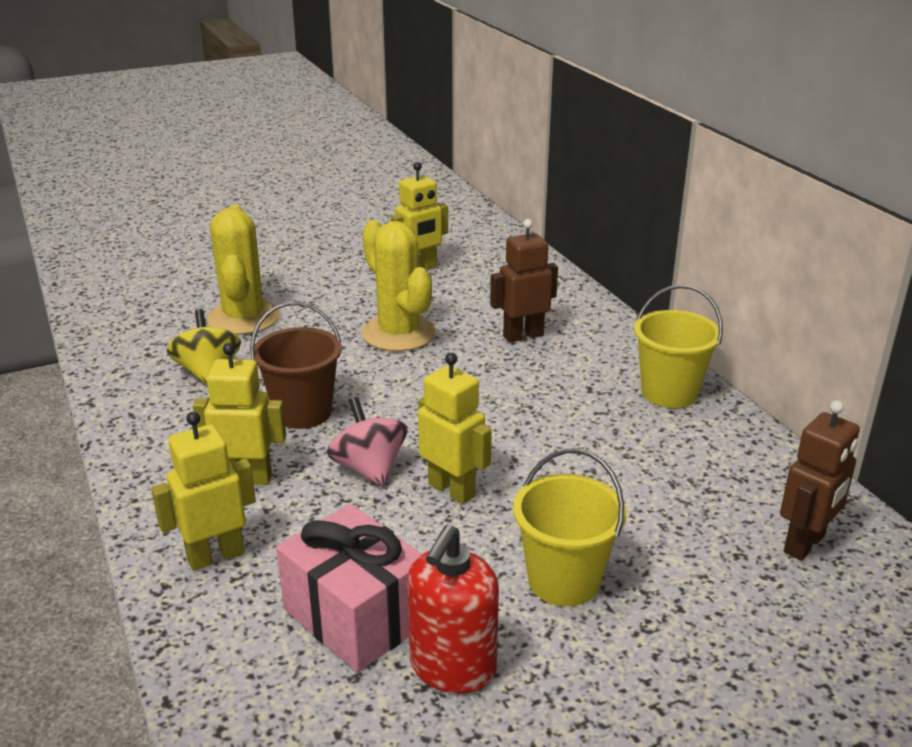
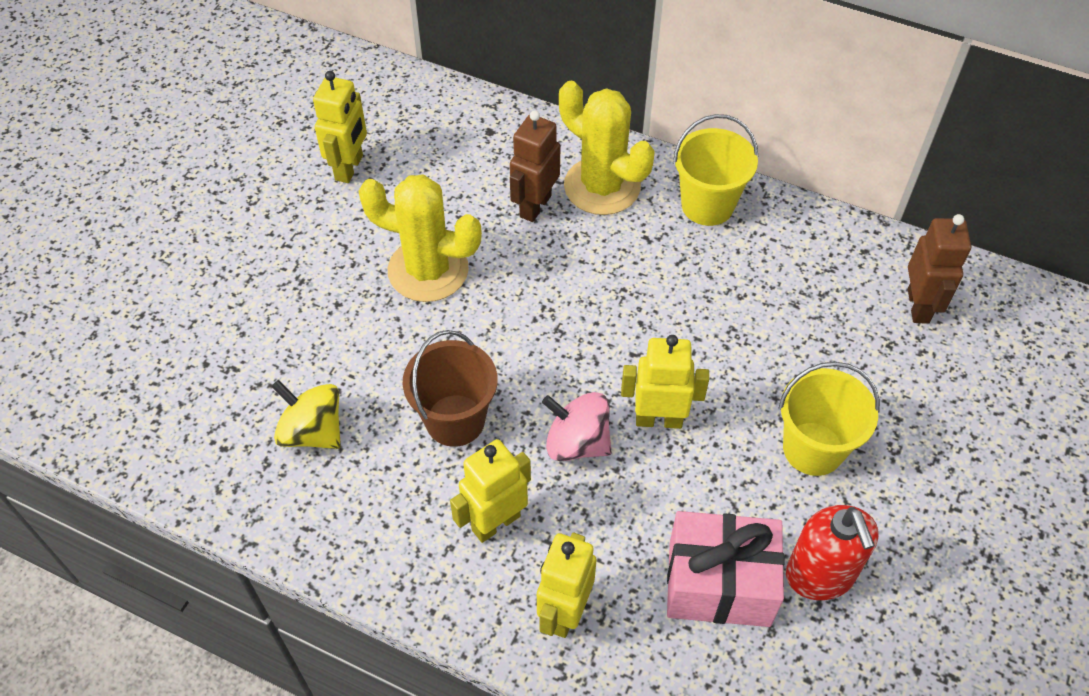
camera: 40 degrees left, 25 degrees up
yellow cactus [207,205,280,335] -> yellow cactus moved to [559,81,655,215]

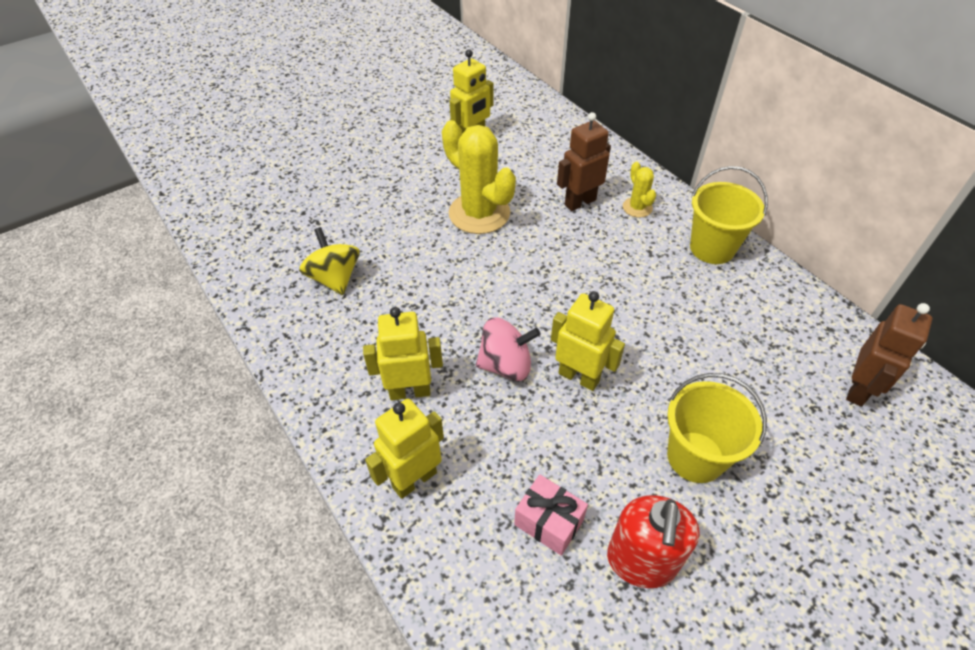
camera: 30 degrees right, 5 degrees down
brown bucket [402,330,498,447] -> none
pink spinning top [542,392,612,461] -> pink spinning top turned 120 degrees clockwise [476,317,541,381]
yellow cactus [559,81,655,215] -> yellow cactus [623,162,656,218], size x0.49
pink gift [667,511,785,627] -> pink gift [514,474,588,556], size x0.58

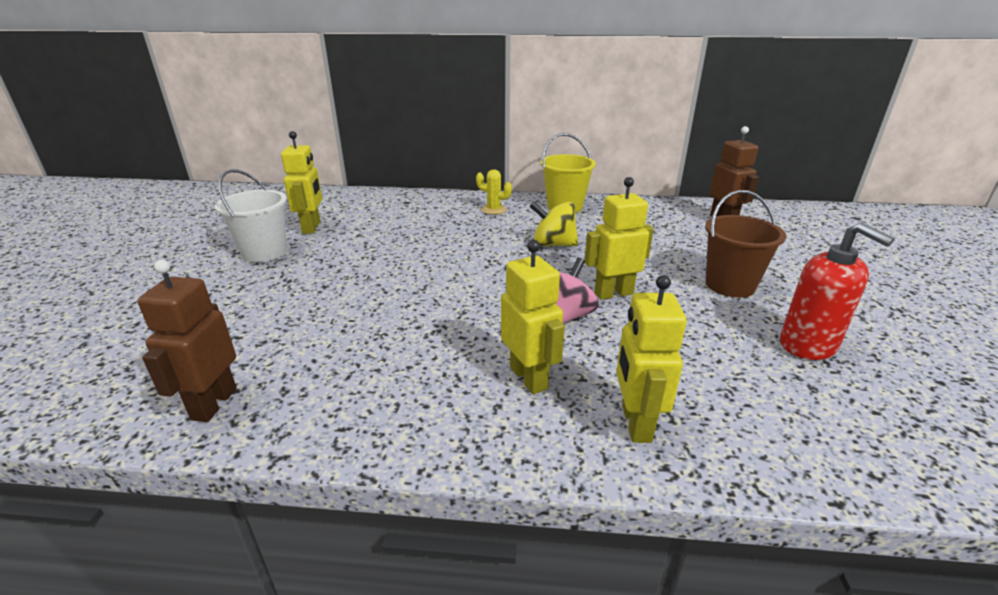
camera: 50 degrees left, 20 degrees down
yellow spinning top [299,227,360,295] -> yellow spinning top moved to [529,202,578,247]
yellow robot [363,307,443,400] -> yellow robot turned 120 degrees clockwise [501,240,565,394]
yellow cactus [442,120,516,234] -> none
pink gift [514,474,588,556] -> none
brown robot [557,112,611,211] -> brown robot moved to [137,260,237,422]
yellow bucket [667,373,767,483] -> brown bucket [705,190,787,298]
none -> white bucket [215,169,287,262]

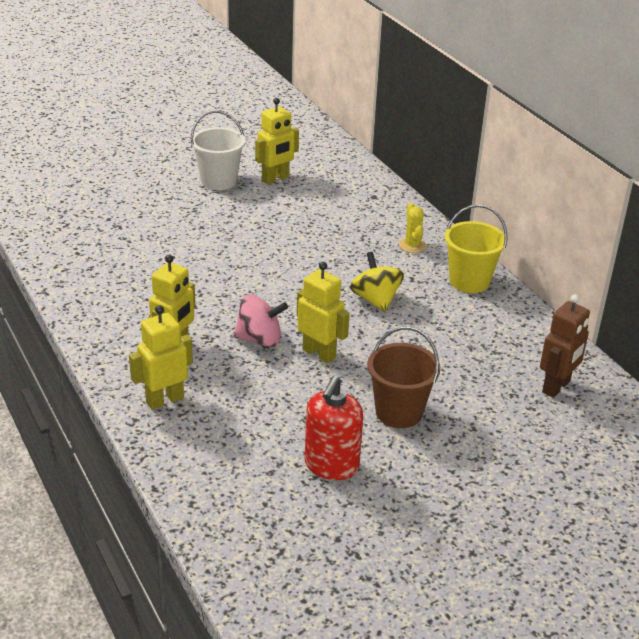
camera: 55 degrees right, 5 degrees up
brown robot [137,260,237,422] -> none

